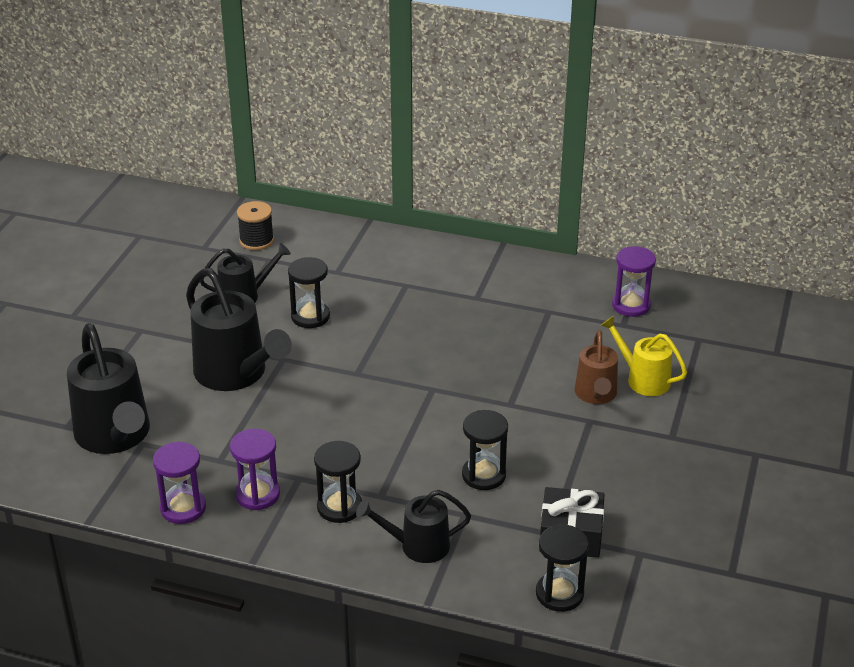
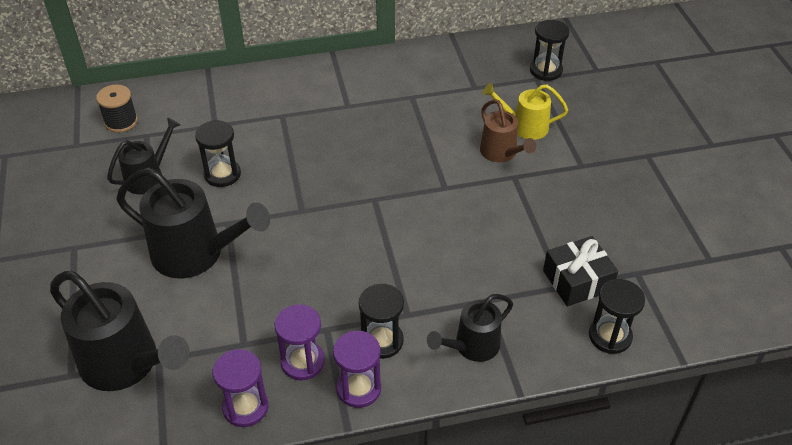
camera: 30 degrees left, 10 degrees up
black hourglass [462,410,508,490] -> black hourglass moved to [530,20,569,81]
purple hourglass [612,246,656,317] -> purple hourglass moved to [333,331,381,408]

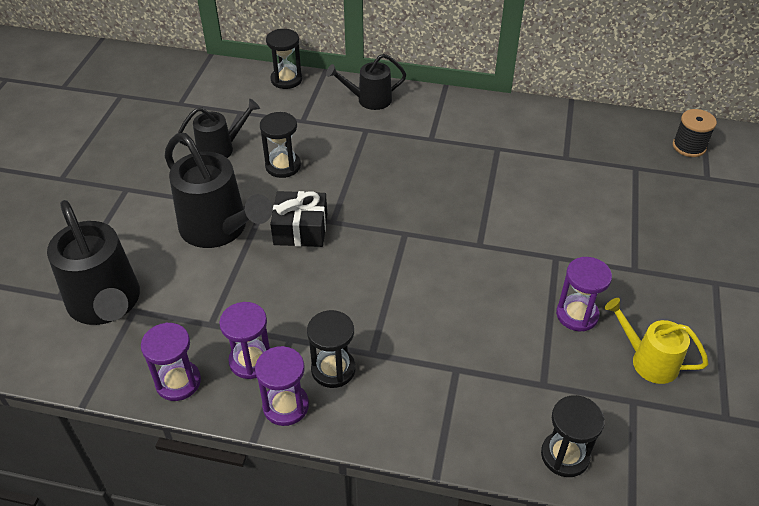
camera: 25 degrees right, 0 degrees up
black spool [96,85,138,133] -> black spool moved to [673,109,717,157]
black watering can [427,294,513,362] -> black watering can moved to [326,54,406,110]
brown watering can [480,99,536,162] -> none
yellow watering can [482,83,568,140] -> yellow watering can moved to [604,298,709,384]
black hourglass [530,20,569,81] -> black hourglass moved to [266,29,302,89]
black gift [543,236,618,306] -> black gift moved to [270,191,327,247]
none -> purple hourglass [556,257,612,331]

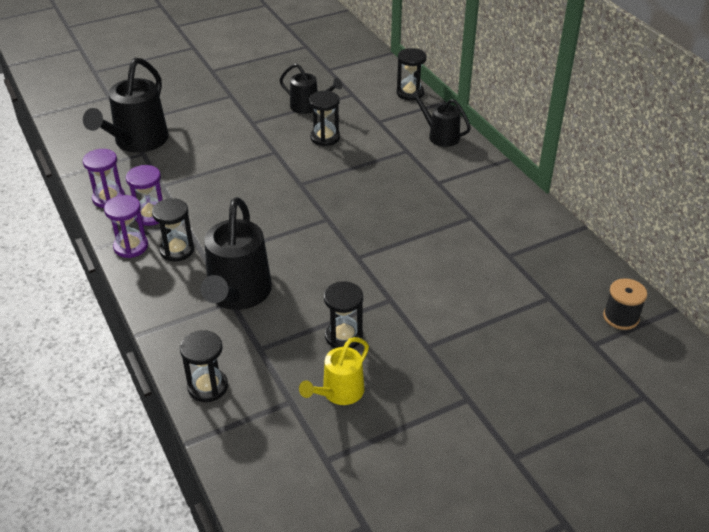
camera: 50 degrees right, 5 degrees down
black watering can [165,133,272,248] -> black watering can moved to [200,197,272,310]
black gift [270,191,327,247] -> none
purple hourglass [556,257,612,331] -> black hourglass [324,281,363,348]
yellow watering can [604,298,709,384] -> yellow watering can turned 135 degrees counterclockwise [299,337,369,405]

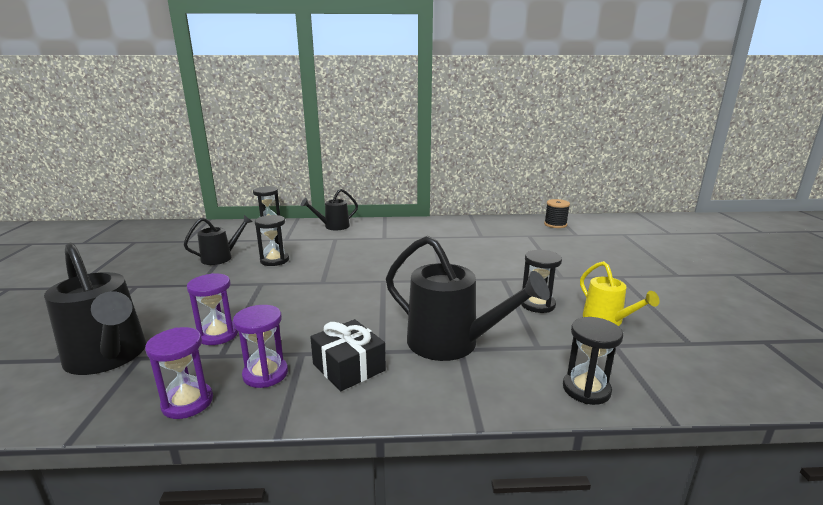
camera: 65 degrees left, 20 degrees down
purple hourglass [104,195,148,258] -> purple hourglass moved to [187,273,238,345]
black hourglass [152,198,194,261] -> black gift [310,319,386,391]

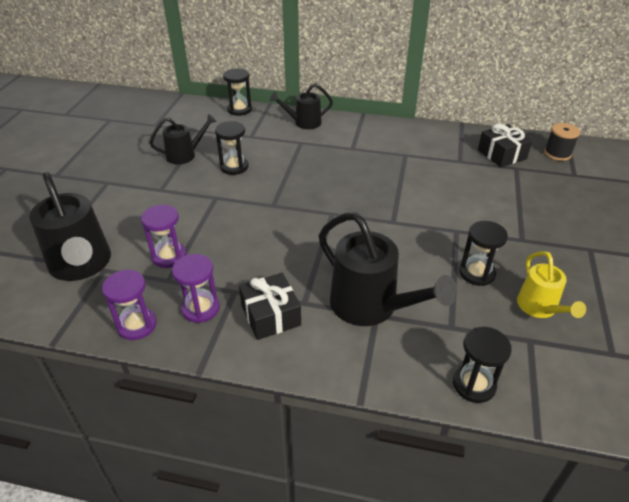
camera: 15 degrees right, 20 degrees up
none -> black gift [478,124,532,167]

